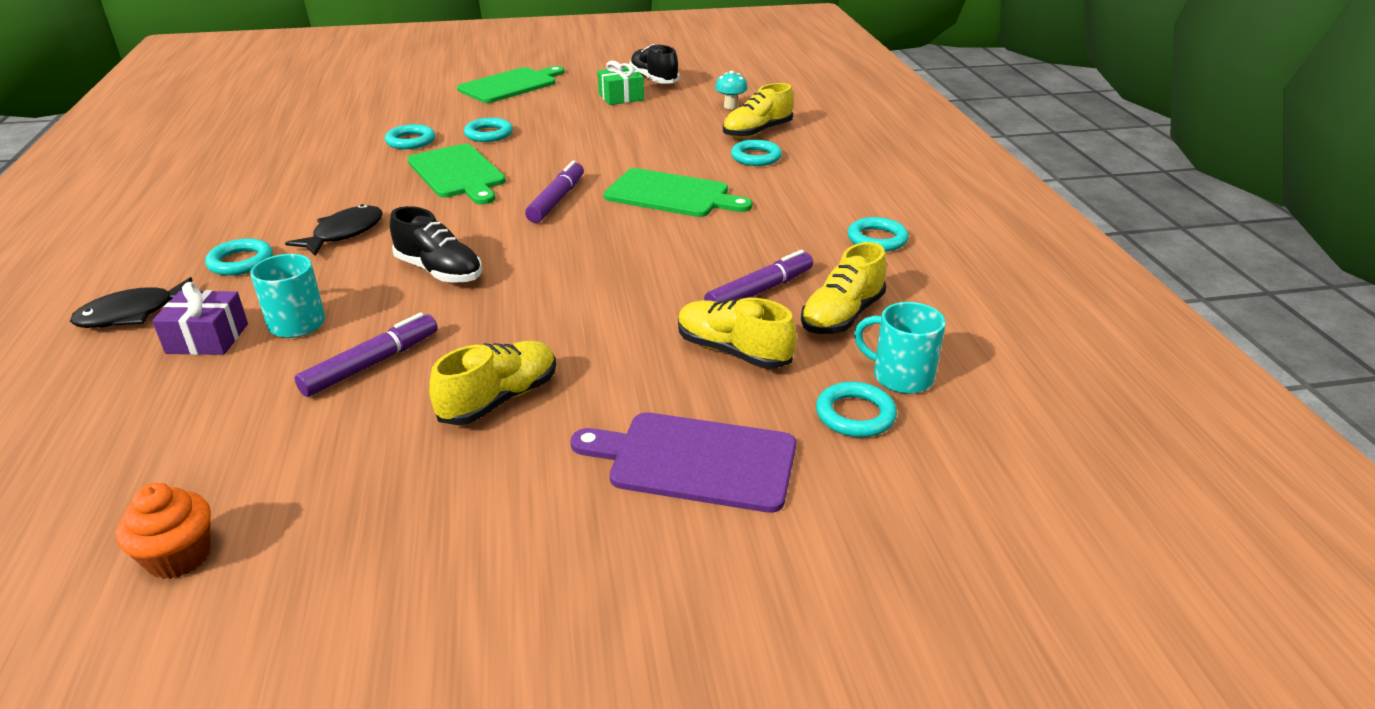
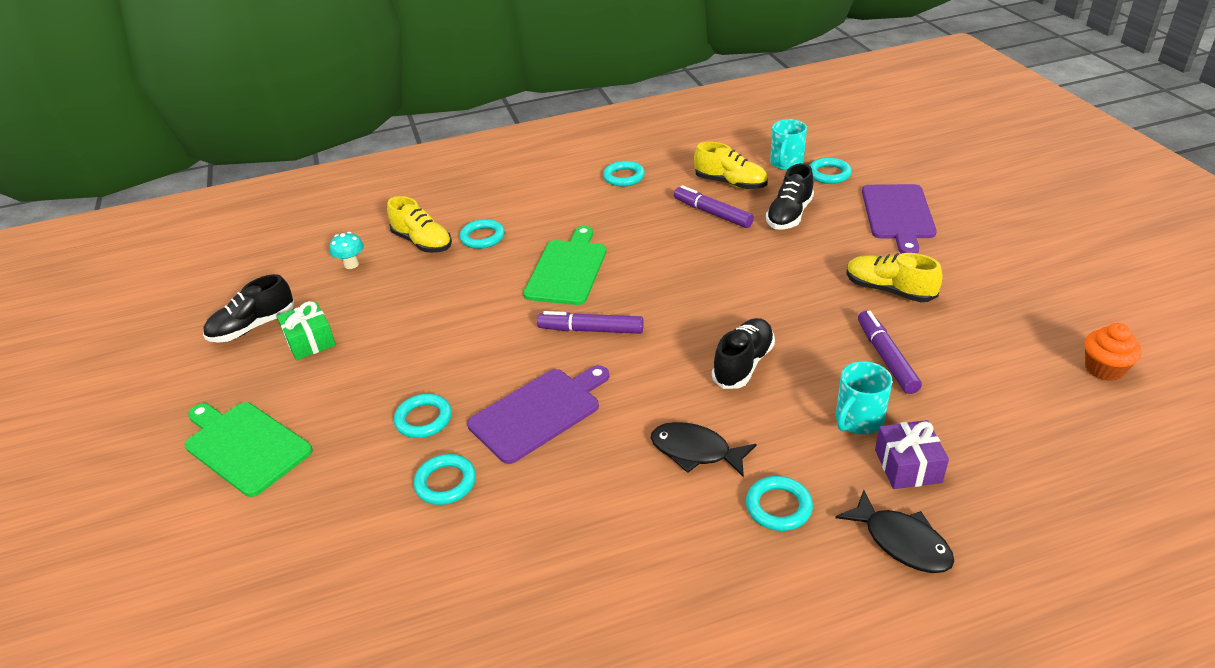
camera: 95 degrees left, 5 degrees up
purple marker [295,313,438,397] -> purple marker turned 45 degrees clockwise [858,311,922,394]
green cutting board [407,144,506,204] -> purple cutting board [467,365,609,464]
yellow shoe [678,298,797,369] -> black shoe [766,163,814,229]

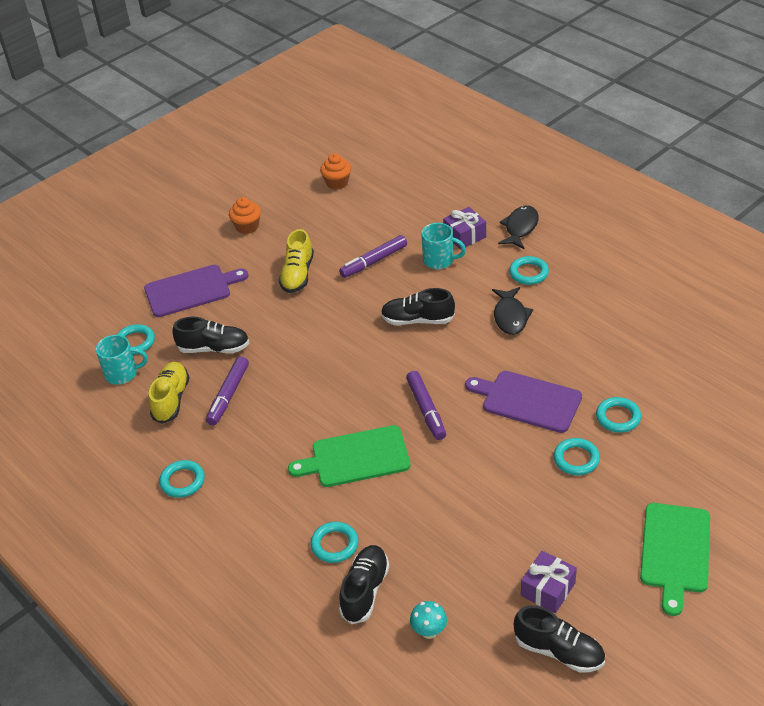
camera: 115 degrees left, 5 degrees up
green gift [277,301,336,360] -> purple gift [521,551,577,613]
yellow shoe [387,196,452,253] -> black shoe [339,545,389,624]
none -> orange cupcake [229,197,261,234]

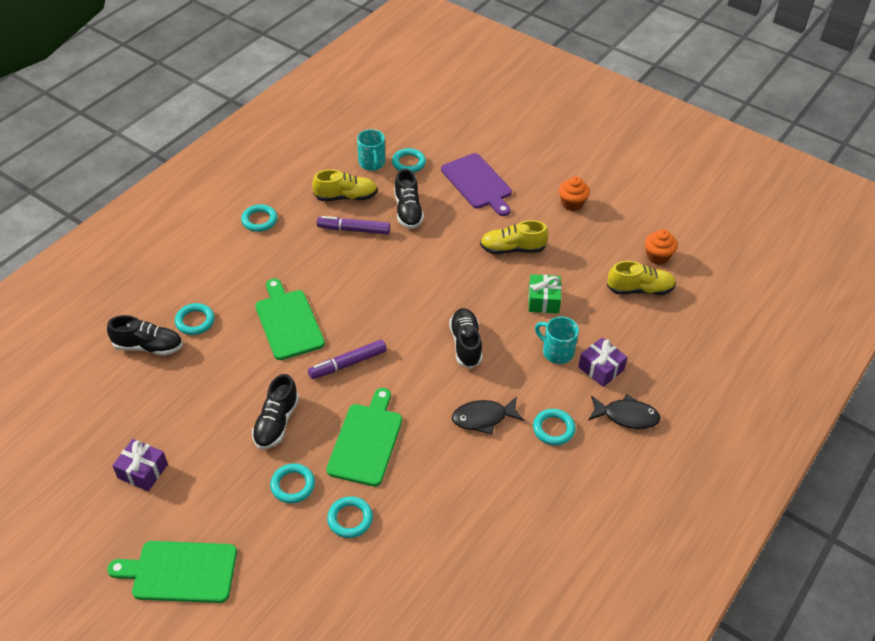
camera: 75 degrees right, 5 degrees up
purple marker [339,235,407,278] -> green gift [528,274,561,314]
turquoise mushroom [410,601,447,639] -> none
turquoise mug [421,223,466,269] -> turquoise mug turned 120 degrees clockwise [535,317,579,364]
purple cutting board [465,371,582,433] -> green cutting board [326,388,402,486]
black shoe [514,606,605,673] -> black shoe moved to [252,374,299,449]
none -> yellow shoe [607,261,676,295]

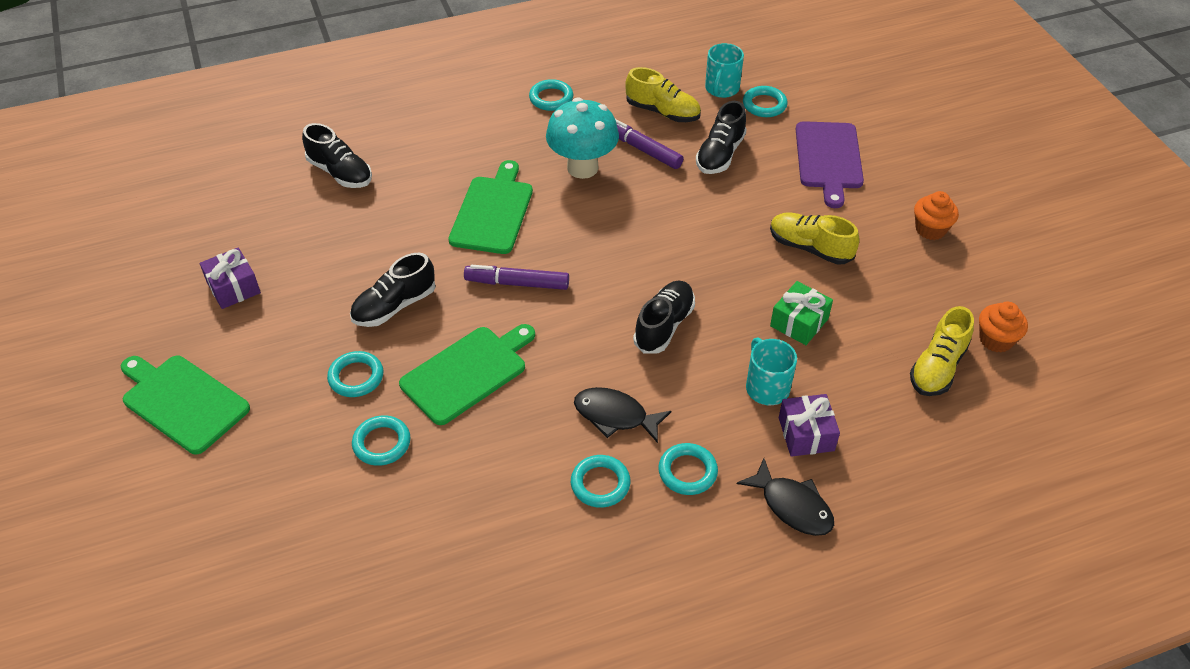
camera: 35 degrees right, 0 degrees up
turquoise ring [175,303,215,335] -> turquoise ring moved to [571,455,631,508]
yellow shoe [607,261,676,295] -> yellow shoe turned 90 degrees clockwise [910,306,974,396]
none -> turquoise mushroom [546,97,619,179]

